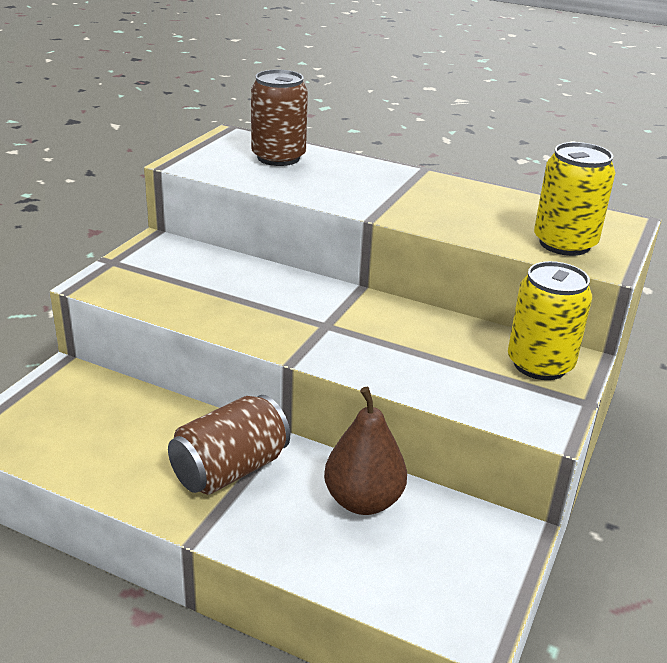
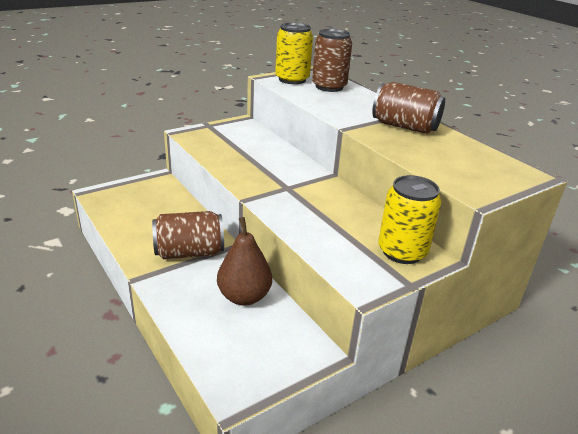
camera: 30 degrees right, 0 degrees up
yellow can [534,142,615,256] -> yellow can moved to [275,23,313,84]
none -> brown can [372,82,445,134]

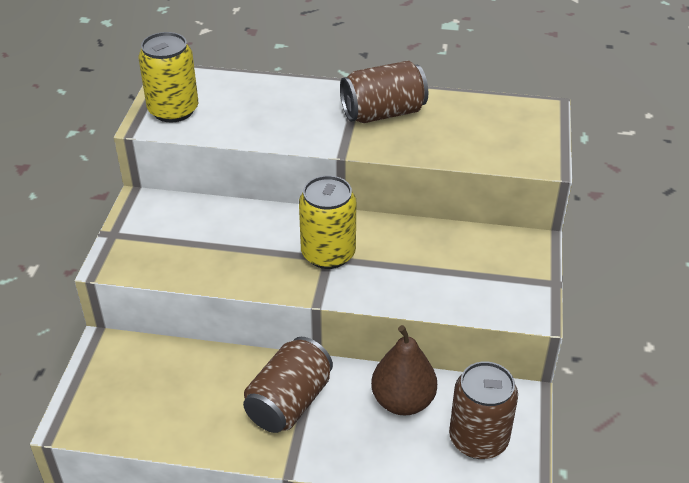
camera: 45 degrees left, 10 degrees up
brown can [312,29,352,92] -> brown can moved to [449,361,518,459]
yellow can [378,175,441,264] -> yellow can moved to [299,175,356,269]

